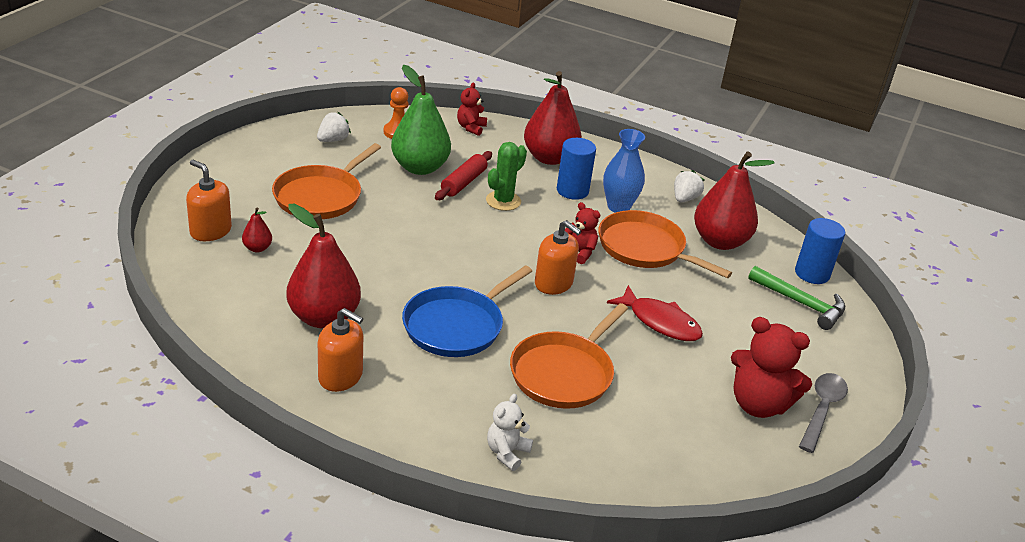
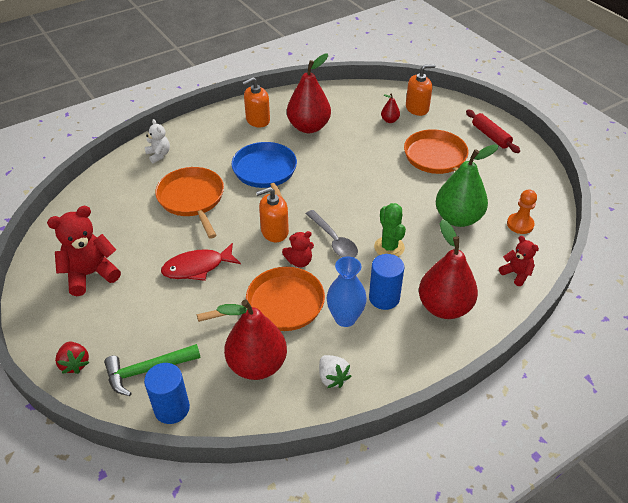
camera: 125 degrees right, 10 degrees up
white strawberry [317,112,351,142] -> none
red rolling pin [435,151,492,200] -> red rolling pin moved to [466,110,520,153]
grey spoon [799,373,848,453] -> grey spoon moved to [306,210,358,258]
none -> red strawberry [55,342,89,374]

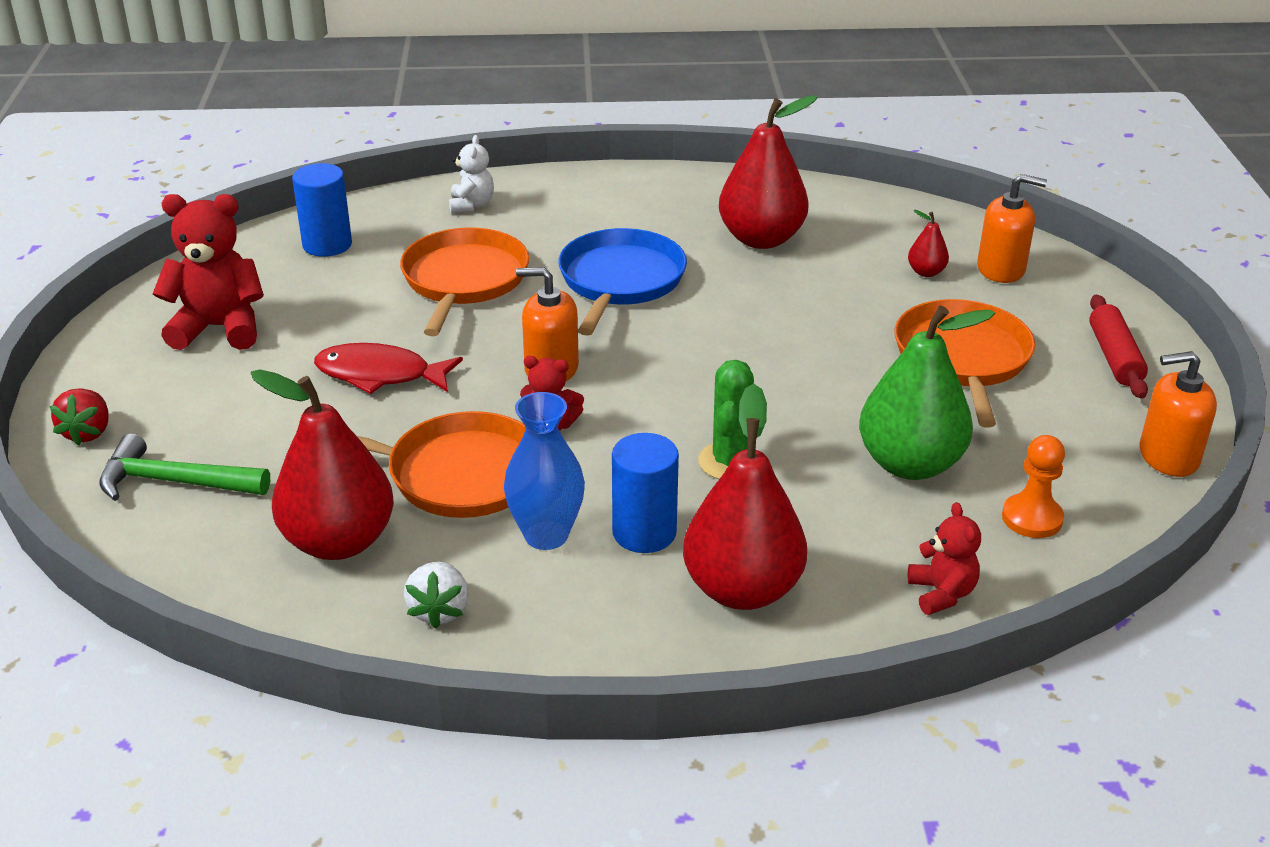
camera: 30 degrees right, 10 degrees down
blue cylinder [144,363,190,424] -> blue cylinder moved to [292,163,352,257]
orange soap dispenser [242,77,270,127] -> orange soap dispenser moved to [1140,351,1217,477]
grey spoon [306,210,358,258] -> none

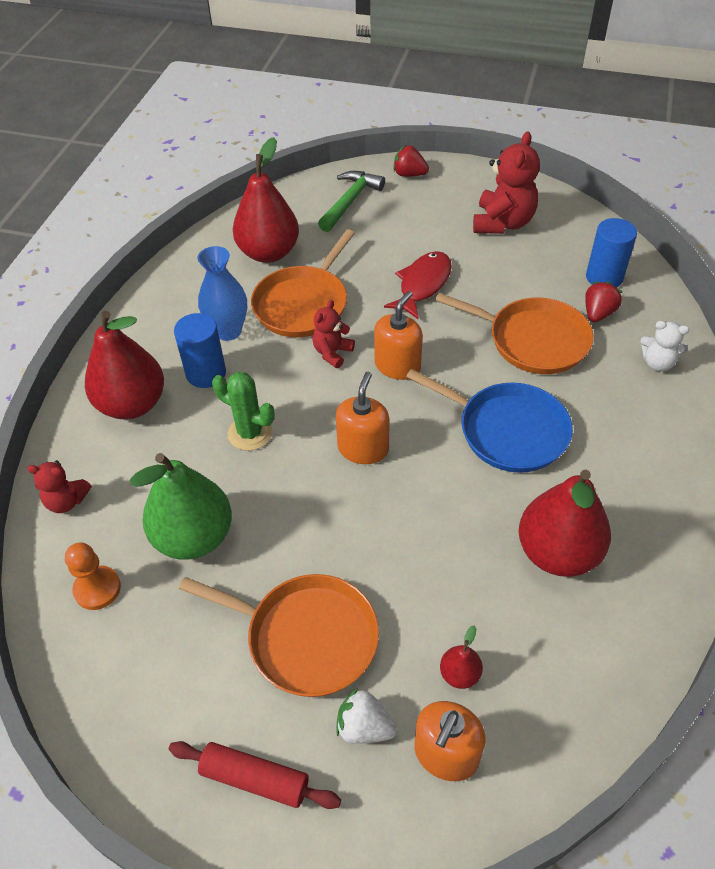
camera: 110 degrees right, 15 degrees up
white strawberry [404,562,469,629] -> white strawberry moved to [336,688,397,744]
orange soap dispenser [1140,351,1217,477] -> orange soap dispenser moved to [335,372,390,464]
none -> red strawberry [585,282,622,322]

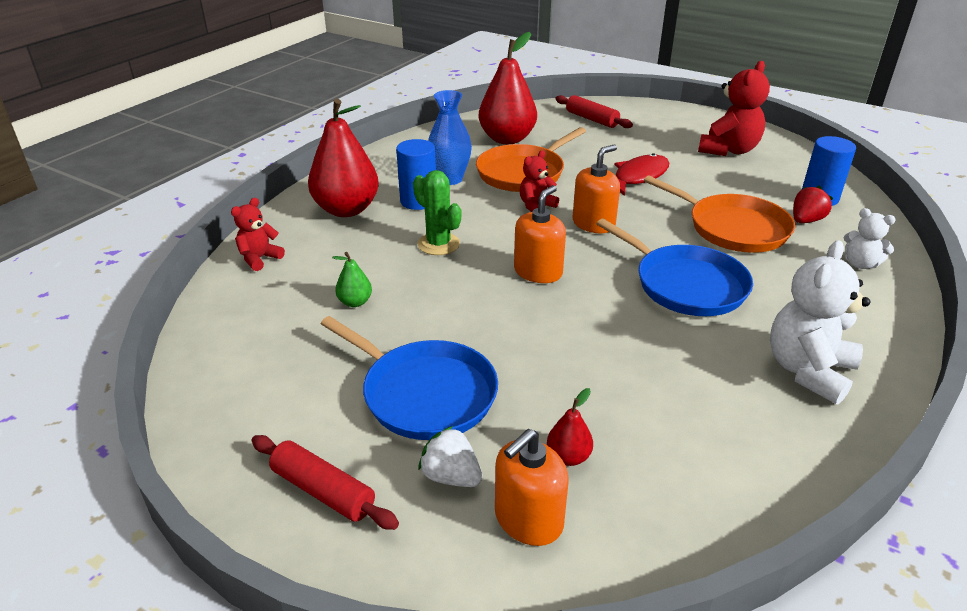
camera: 15 degrees right, 15 degrees down
red teddy bear [27,460,92,513] -> red teddy bear turned 105 degrees clockwise [231,198,285,271]
orange pawn [65,542,121,610] -> none
green pear [130,453,232,560] -> green pear [332,252,372,307], size x0.44
orange pan [179,574,379,697] -> blue pan [320,316,498,440]
green hammer [318,171,385,232] -> red rolling pin [556,95,633,128]
red strawberry [393,145,429,177] -> none
red pear [519,470,611,577] -> none
none -> white teddy bear [770,240,870,404]

